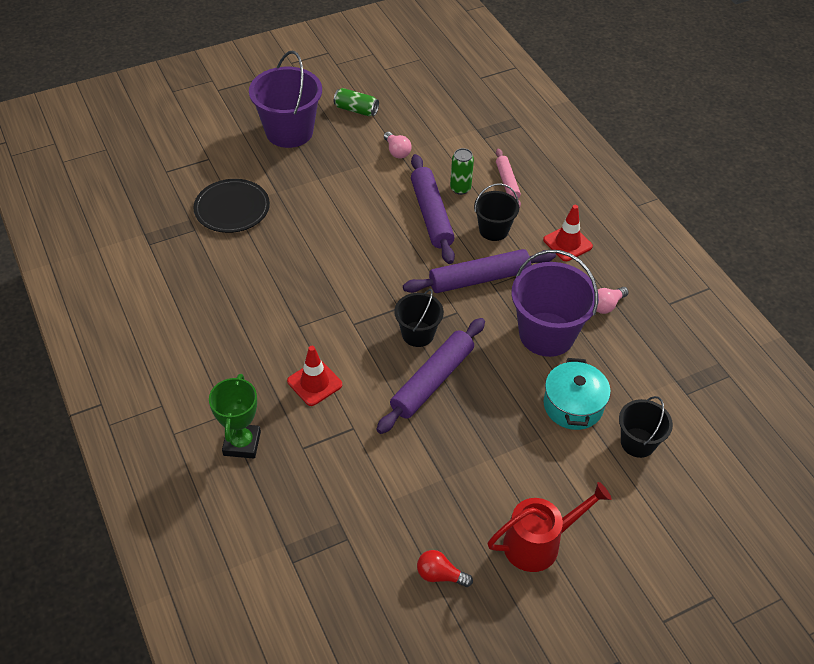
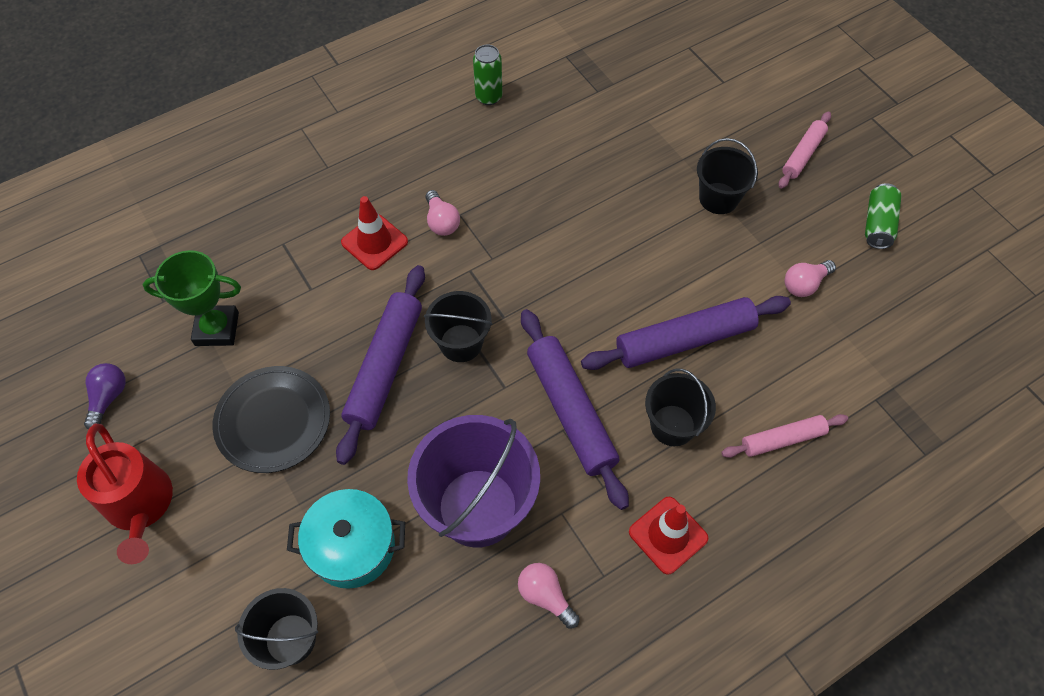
camera: 85 degrees right, 10 degrees up
black plate [193,179,270,233] -> black plate moved to [213,366,330,473]
green trophy [209,374,261,459] -> green trophy moved to [143,250,241,346]
purple bucket [249,51,322,148] -> pink rolling pin [779,112,831,189]
purple rolling pin [376,318,485,434] -> purple rolling pin turned 75 degrees clockwise [336,265,425,465]
red light bulb [417,550,473,587] -> purple light bulb [84,363,126,430]
green can [450,148,474,195] -> green can moved to [473,45,502,105]
none -> pink light bulb [426,190,460,236]
none -> black bucket [697,138,758,214]

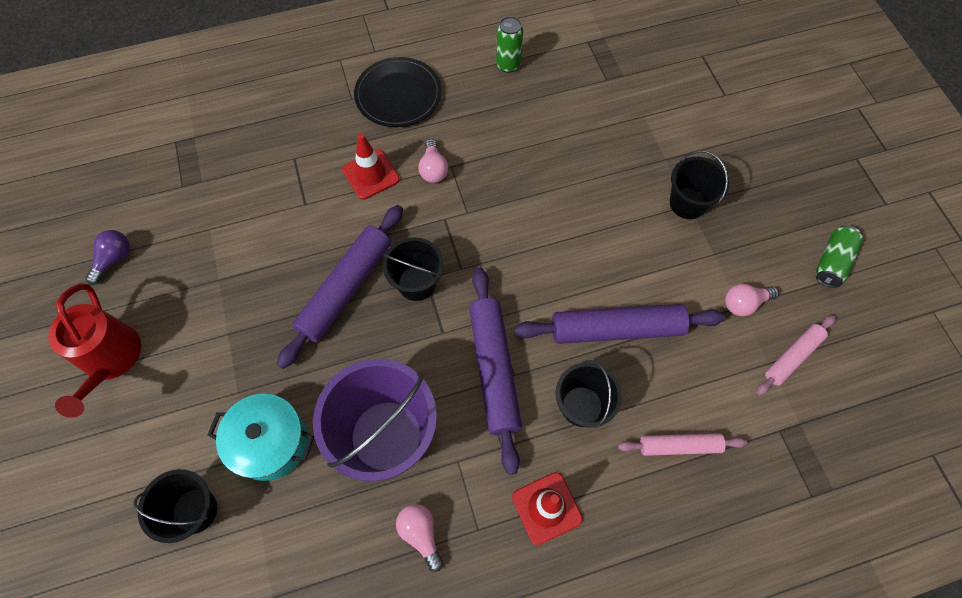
camera: 15 degrees right, 5 degrees up
green trophy [143,250,241,346] -> none
black plate [213,366,330,473] -> black plate moved to [354,57,442,127]
pink rolling pin [779,112,831,189] -> pink rolling pin moved to [756,315,836,396]

